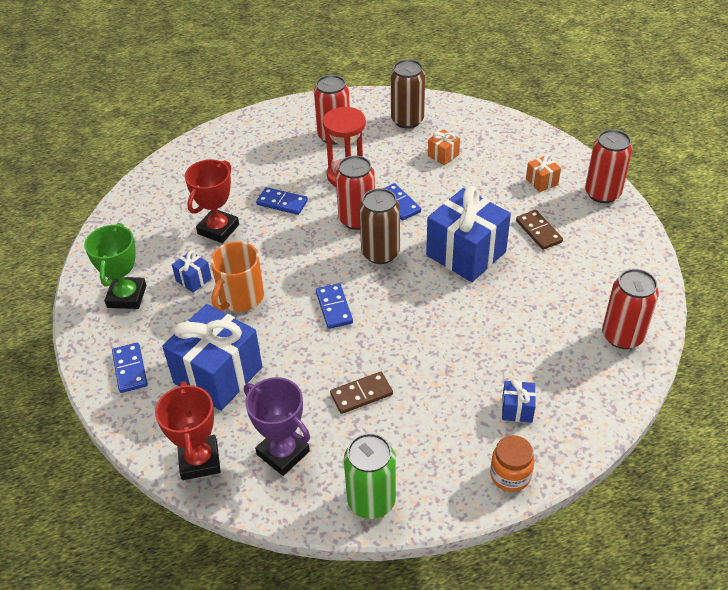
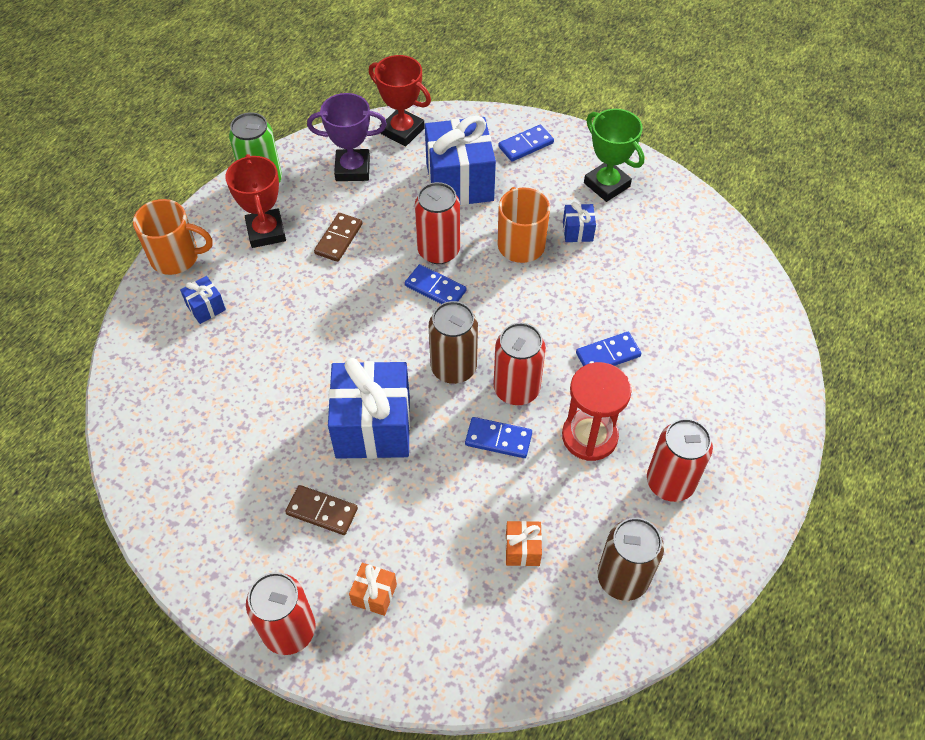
camera: 135 degrees right, 10 degrees up
blue domino [112,342,147,393] -> blue domino turned 60 degrees counterclockwise [499,125,554,162]
red trophy [185,159,239,243] -> red trophy moved to [225,154,286,248]
orange jar [490,435,535,492] -> orange mug [133,199,213,275]
red can [602,269,659,349] -> red can moved to [415,182,460,264]

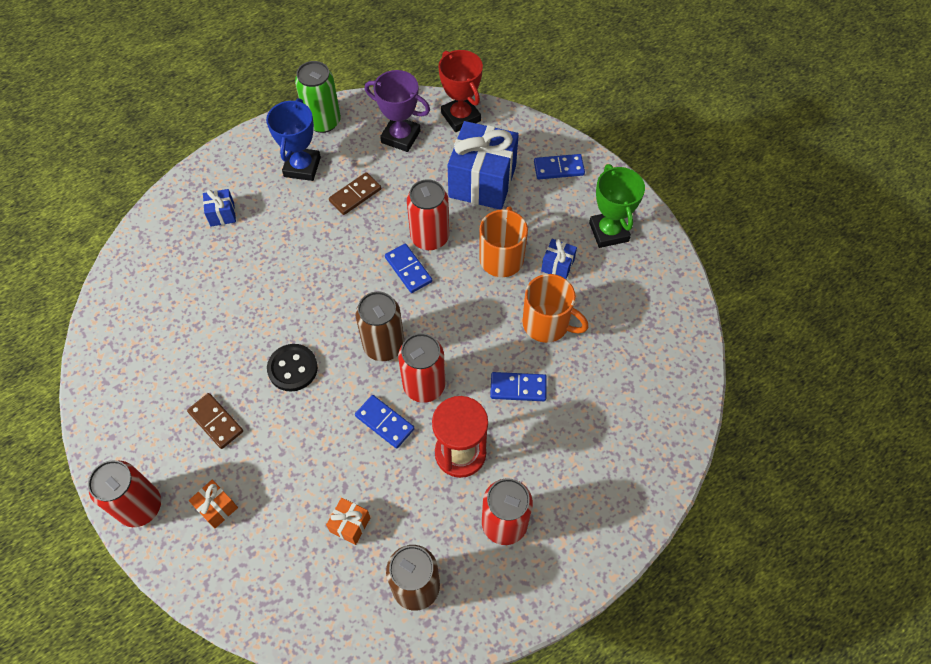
camera: 25 degrees right, 5 degrees up
orange mug [133,199,213,275] -> orange mug moved to [522,274,589,343]
red trophy [225,154,286,248] -> blue trophy [266,98,321,181]
blue gift [328,358,410,459] -> black button [267,344,318,392]

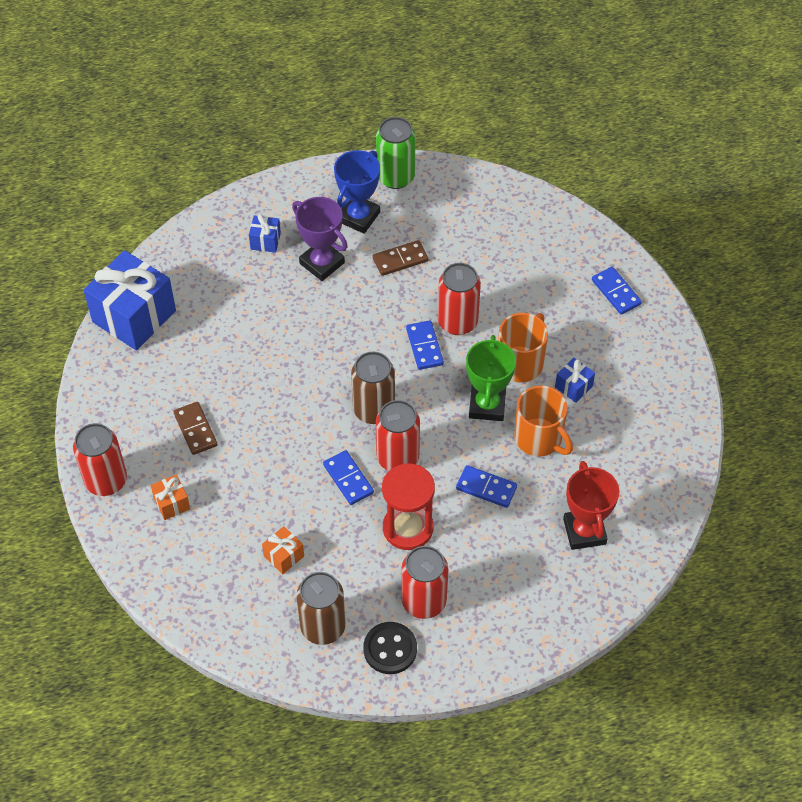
camera: 20 degrees right, 5 degrees down
black button [267,344,318,392] -> black button moved to [363,622,417,674]
purple trophy [365,70,430,152] -> purple trophy moved to [292,197,348,281]
red trophy [439,50,483,132] -> red trophy moved to [563,461,619,550]
blue gift [448,121,519,210] -> blue gift moved to [84,250,176,350]
blue domino [534,154,585,179] -> blue domino turned 45 degrees clockwise [592,267,642,315]
green trophy [589,164,645,248] -> green trophy moved to [466,335,516,421]

